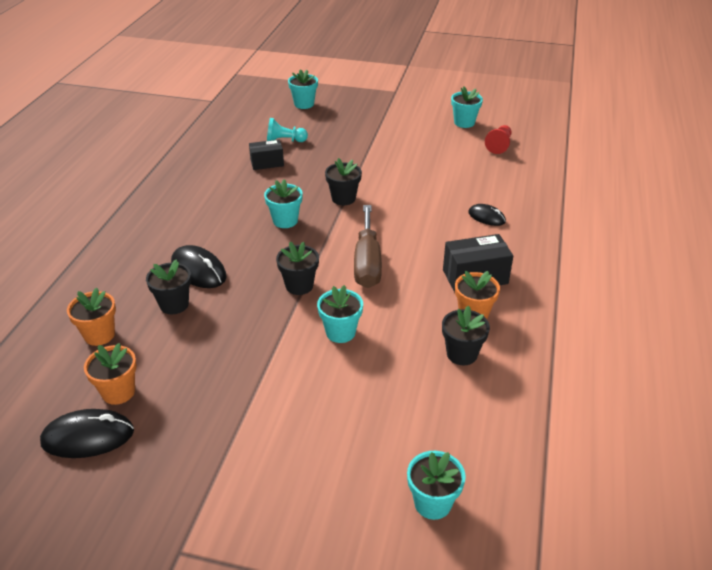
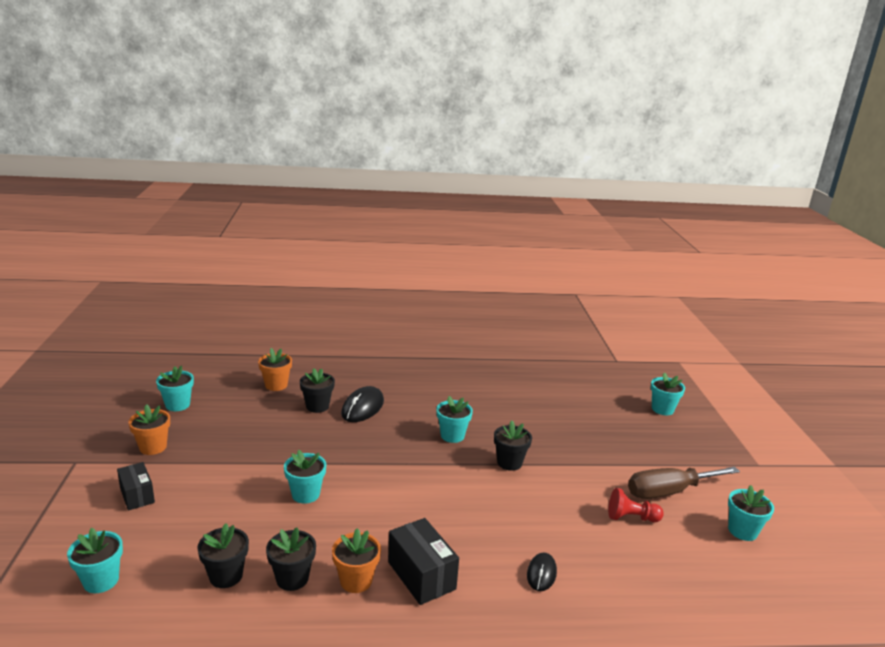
camera: 70 degrees right, 15 degrees down
black mouse [40,409,134,458] -> turquoise flower pot [156,366,194,411]
orange flower pot [84,343,137,405] -> orange flower pot moved to [128,404,170,455]
black box [249,140,284,170] -> black box moved to [117,462,155,511]
turquoise pawn [267,118,308,142] -> none
black flower pot [276,242,319,295] -> black flower pot moved to [197,523,249,588]
brown screwdriver [354,205,382,288] -> brown screwdriver moved to [628,467,740,499]
red pawn [485,125,512,154] -> red pawn moved to [608,488,664,522]

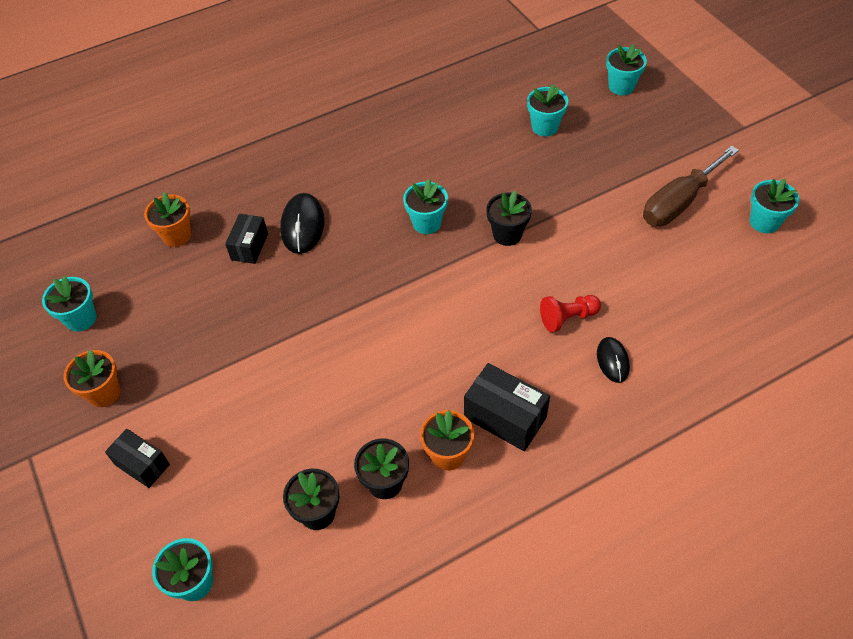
camera: 20 degrees left, 30 degrees up
turquoise flower pot [284,450,326,504] -> turquoise flower pot moved to [527,84,568,136]
black flower pot [300,368,335,413] -> black box [225,214,268,264]
red pawn [608,488,664,522] -> red pawn moved to [540,295,601,332]

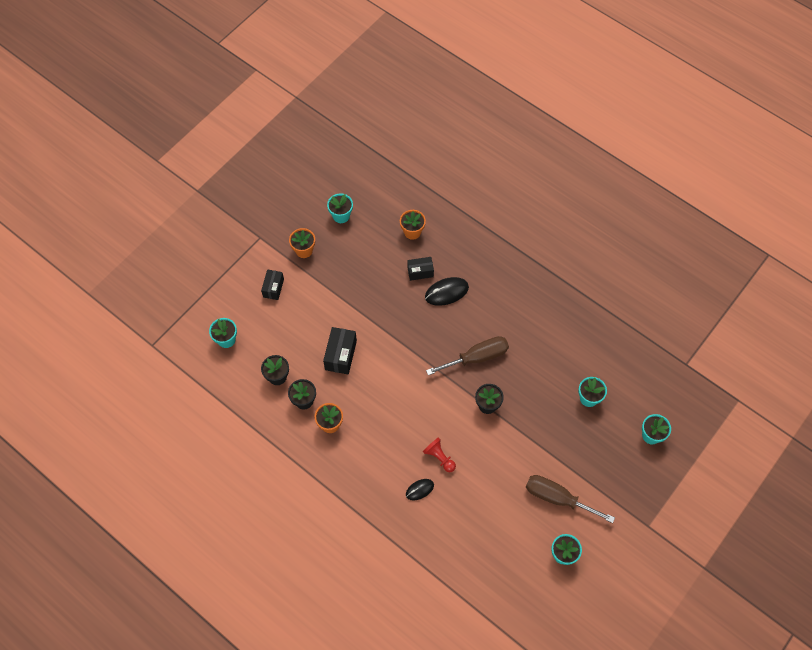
camera: 65 degrees right, 10 degrees up
turquoise flower pot [403,179,448,234] -> brown screwdriver [426,336,509,375]
black box [464,363,550,451] -> black box moved to [323,327,357,374]

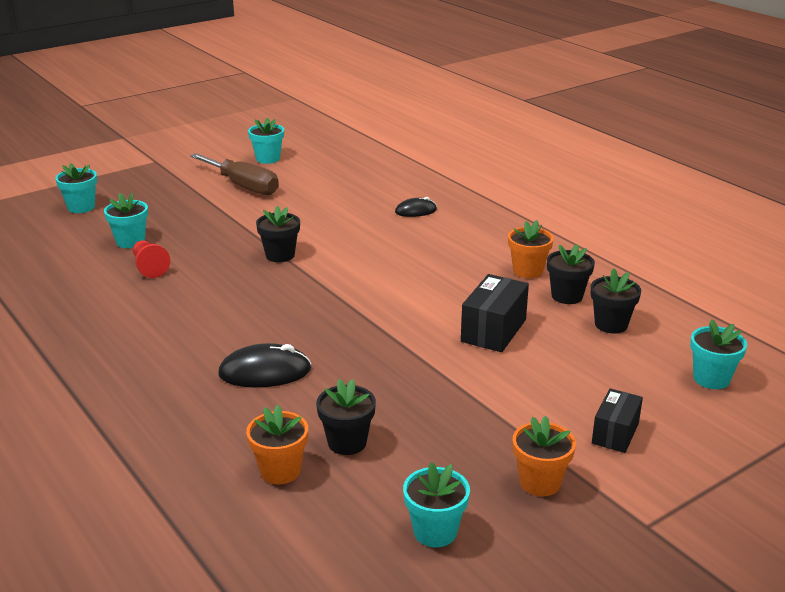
camera: 165 degrees left, 35 degrees down
black box [407,257,434,281] -> none
red pawn [423,437,456,472] -> red pawn moved to [133,241,170,278]
brown screwdriver [426,336,509,375] -> none
none -> black flower pot [316,379,376,455]

